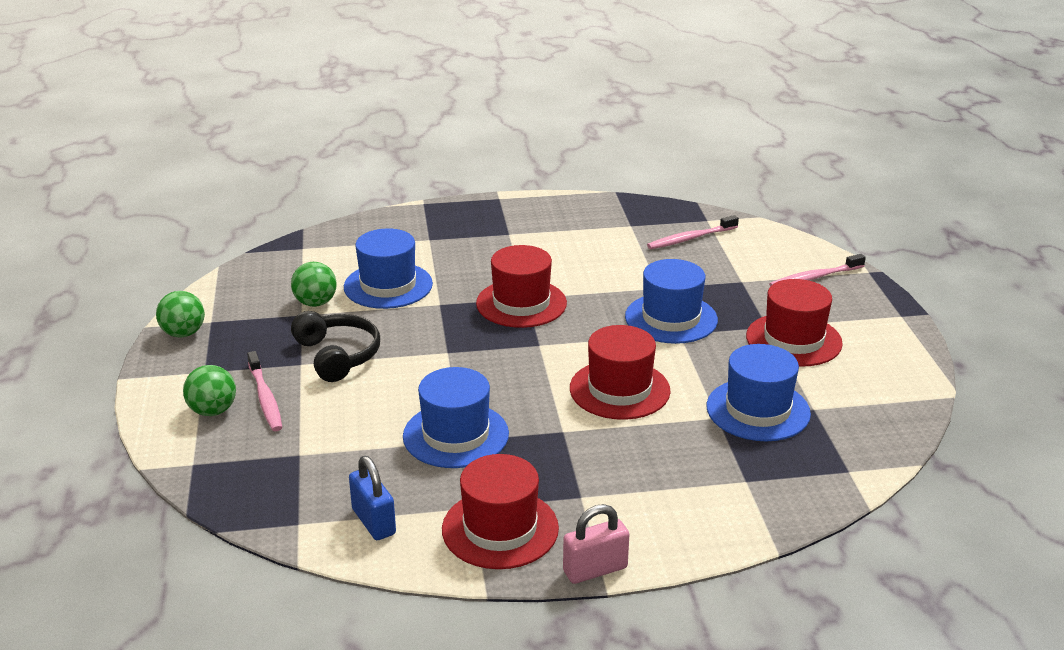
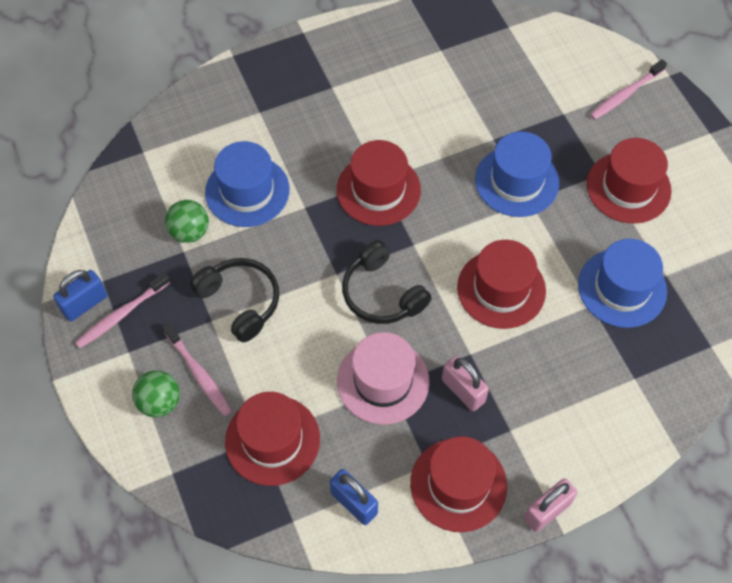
camera: 15 degrees left, 30 degrees up
green ball [156,291,205,337] -> blue padlock [53,270,107,322]
blue hat [403,367,509,468] -> pink hat [337,332,429,425]
pink toothbrush [647,215,739,249] -> pink toothbrush moved to [75,273,170,348]
none -> red hat [225,392,320,486]
none -> black headphones [342,240,432,324]
none -> pink padlock [442,355,489,411]

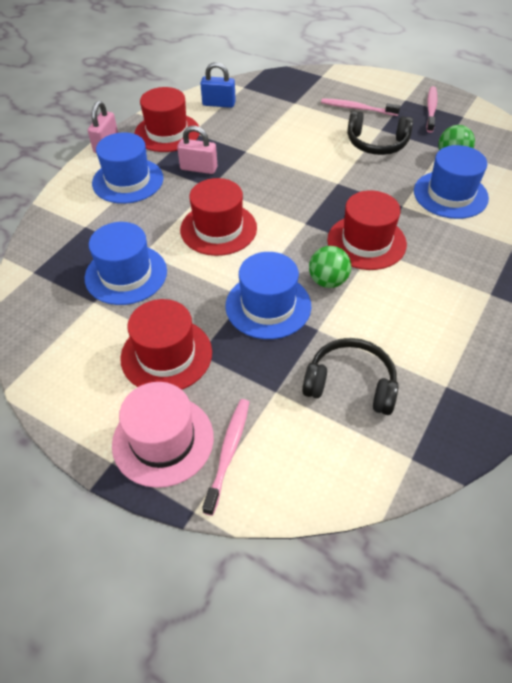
camera: 145 degrees right, 10 degrees down
blue padlock [53,270,107,322] -> none
green ball [132,370,180,417] -> green ball moved to [309,246,351,288]
red hat [225,392,320,486] -> none
pink hat [337,332,429,425] -> pink hat moved to [112,382,214,488]
black headphones [342,240,432,324] -> black headphones moved to [302,338,399,415]
none -> blue hat [92,132,163,204]

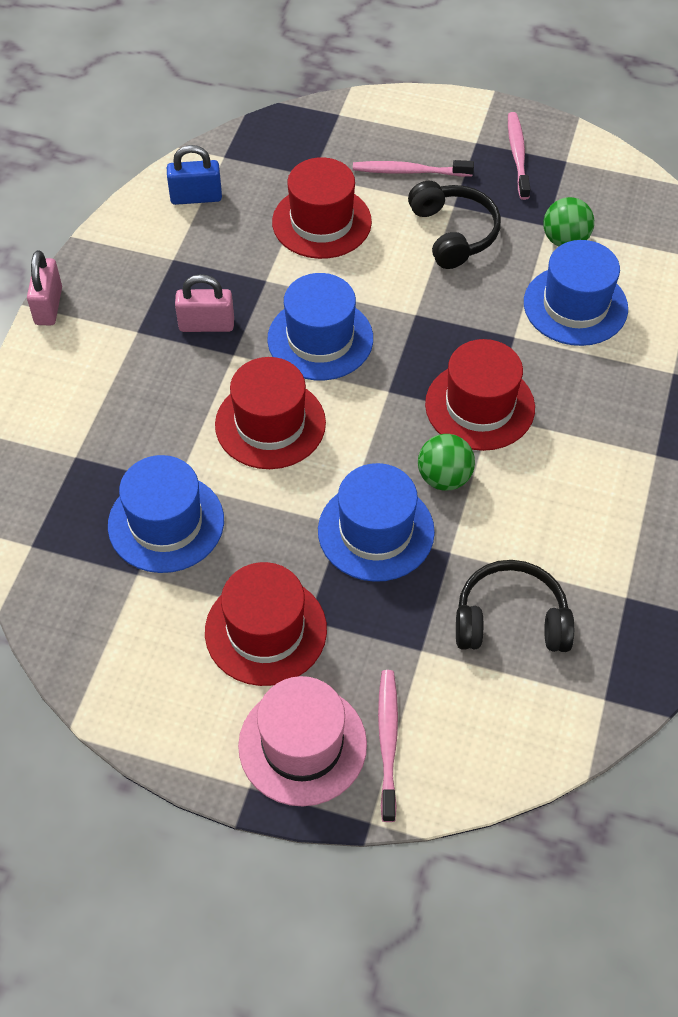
camera: 15 degrees left, 5 degrees up
blue hat [92,132,163,204] -> blue hat moved to [267,273,373,380]
red hat [134,87,199,152] -> red hat moved to [272,157,372,259]
black headphones [347,111,413,155] -> black headphones turned 105 degrees counterclockwise [408,181,501,269]

